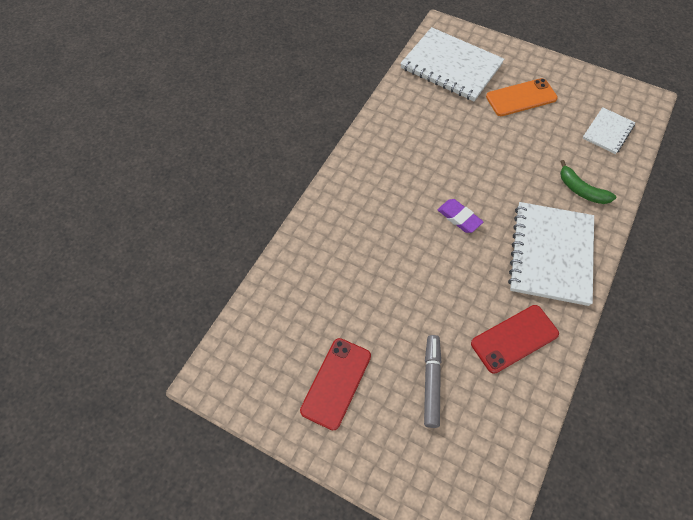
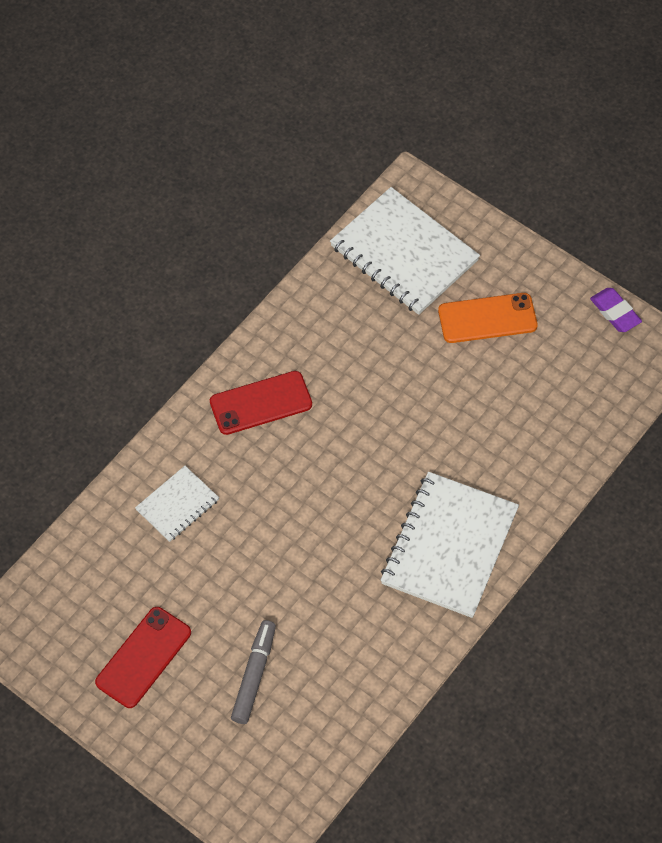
camera: 10 degrees right, 0 degrees up
purple eraser [438,199,483,233] -> purple eraser moved to [590,288,642,332]
red phone [471,305,559,374] -> red phone moved to [210,371,312,435]
green banana [560,160,616,204] -> none
white notebook [583,107,635,154] -> white notebook moved to [135,466,219,542]

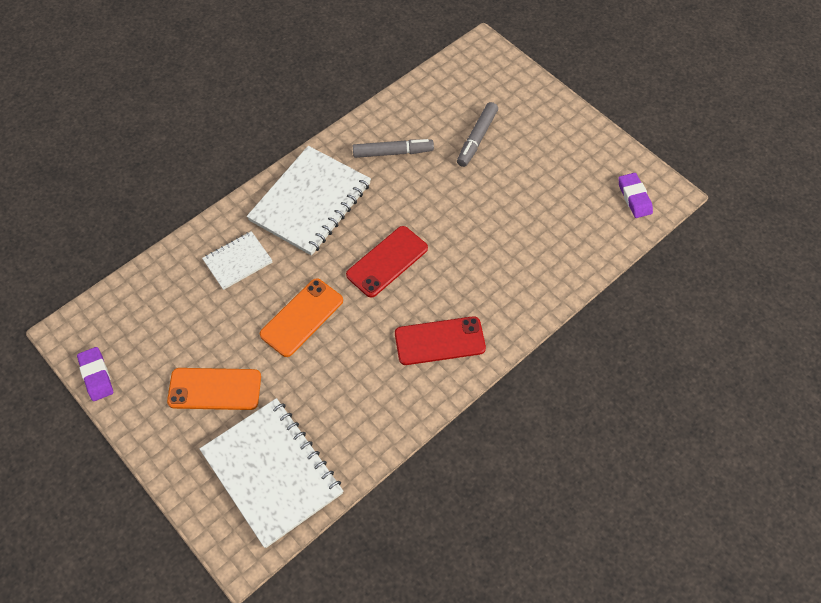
camera: 170 degrees left, 0 degrees up
red phone [95,607,191,708] -> red phone moved to [346,226,428,298]
white notebook [135,466,219,542] -> white notebook moved to [202,231,273,290]
none -> orange phone [260,278,343,357]
none -> grey marker [353,139,434,158]
none -> purple eraser [618,173,653,218]

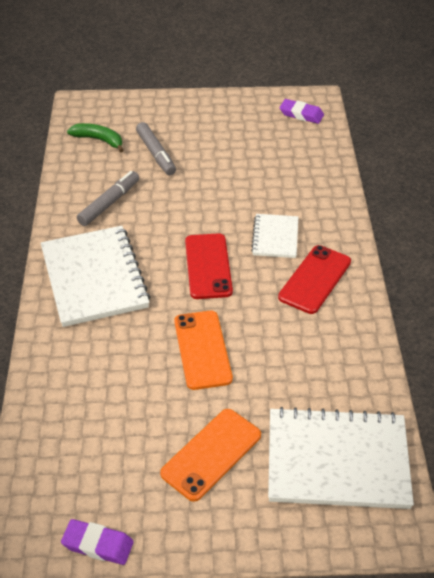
camera: 50 degrees left, 15 degrees down
white notebook [202,231,273,290] -> white notebook moved to [251,214,298,258]
none -> green banana [67,123,124,153]

